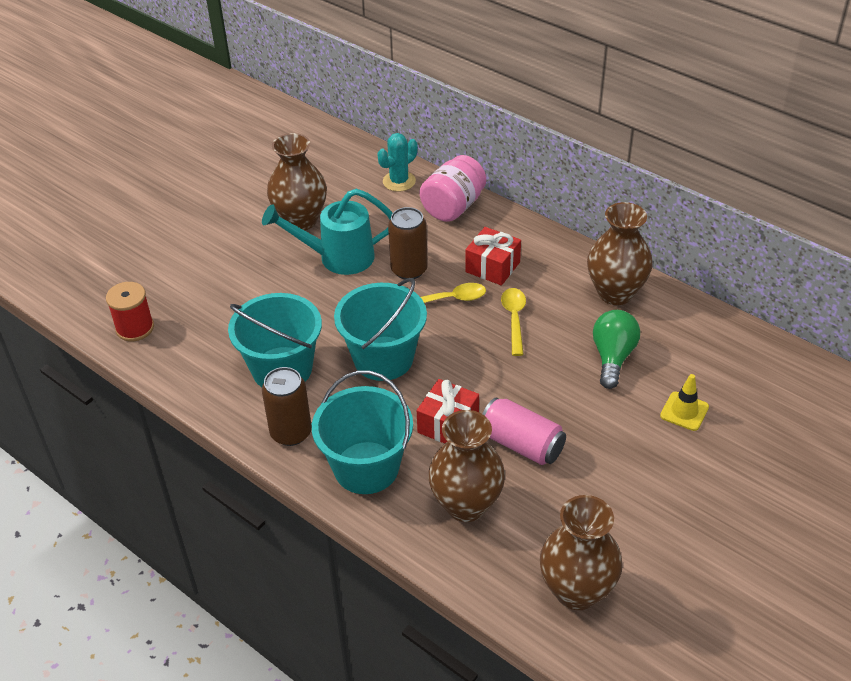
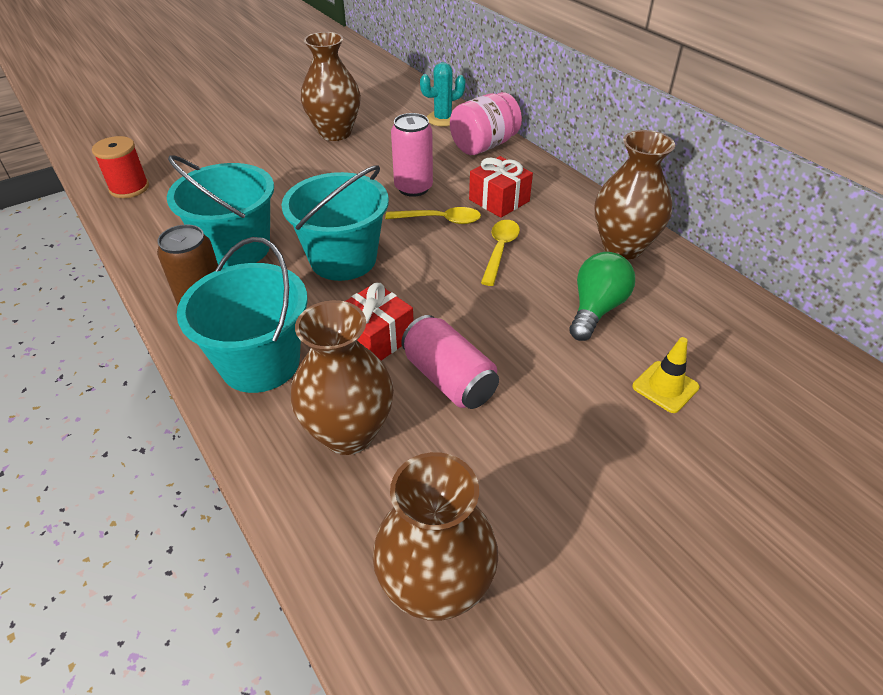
camera: 15 degrees right, 0 degrees up
turquoise watering can [262,189,392,275] -> none
brown can [388,207,428,279] -> pink can [391,113,433,197]

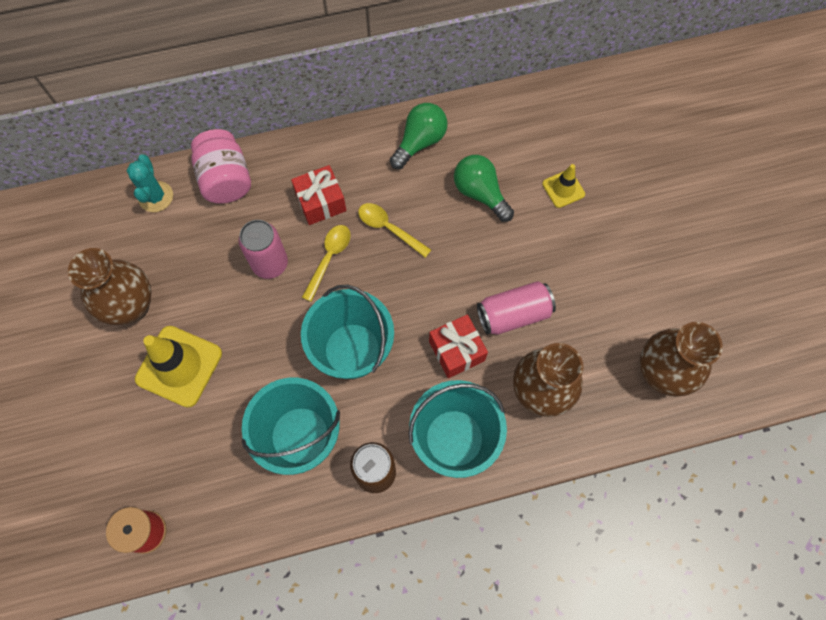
camera: 70 degrees left, 25 degrees up
brown vase [594,130,675,259] -> green light bulb [390,103,447,169]
none -> yellow traffic cone [135,326,222,408]

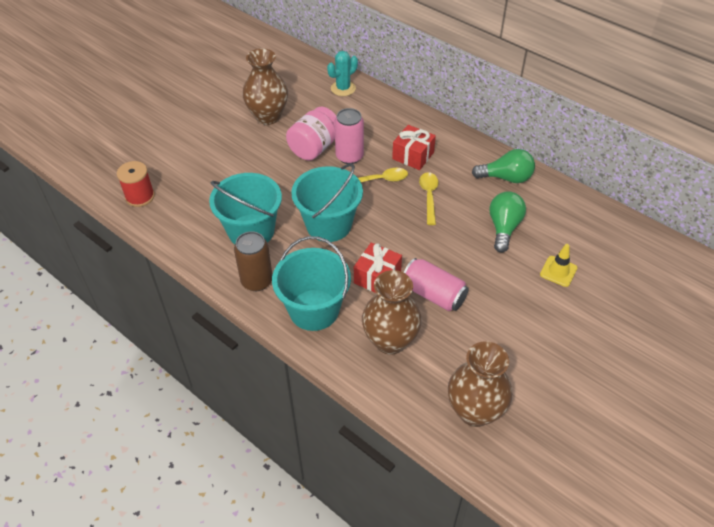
camera: 55 degrees right, 20 degrees down
yellow traffic cone [135,326,222,408] -> none
pink jar [191,129,251,204] -> pink jar moved to [286,106,337,160]

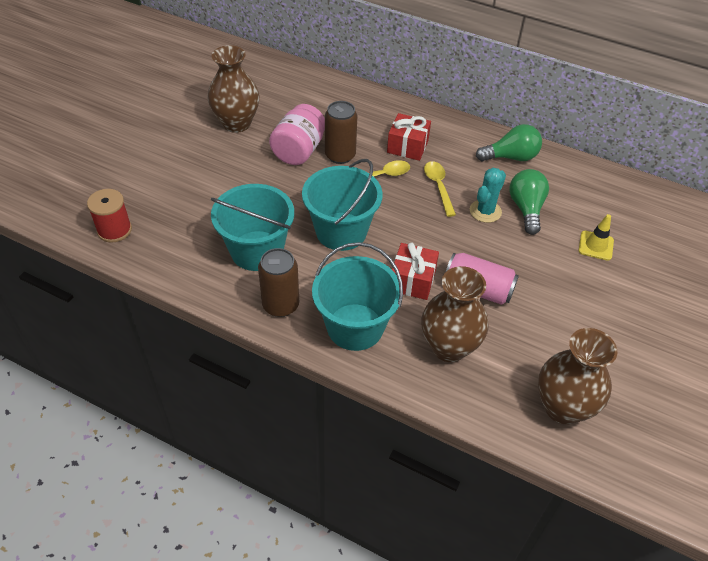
camera: 15 degrees left, 0 degrees up
turquoise cactus [327,51,358,96] -> turquoise cactus moved to [470,168,506,223]
pink can [334,108,364,164] -> brown can [325,101,357,164]

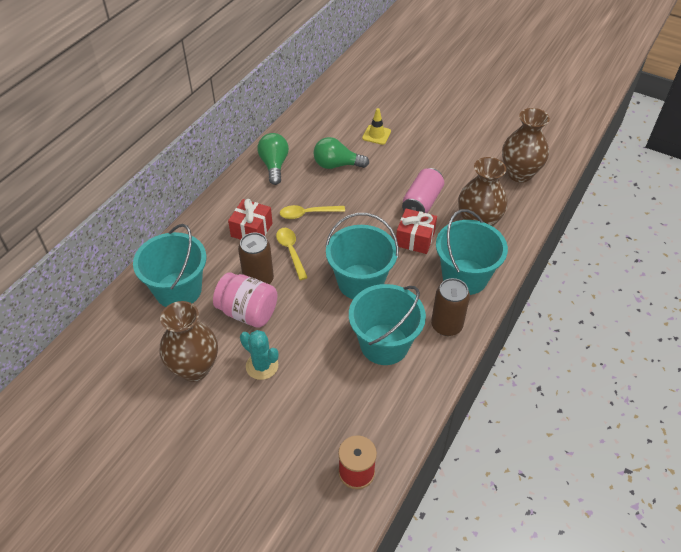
camera: 85 degrees left, 0 degrees up
turquoise cactus [470,168,506,223] -> turquoise cactus moved to [240,330,279,380]
none -> turquoise bucket [133,224,207,307]

